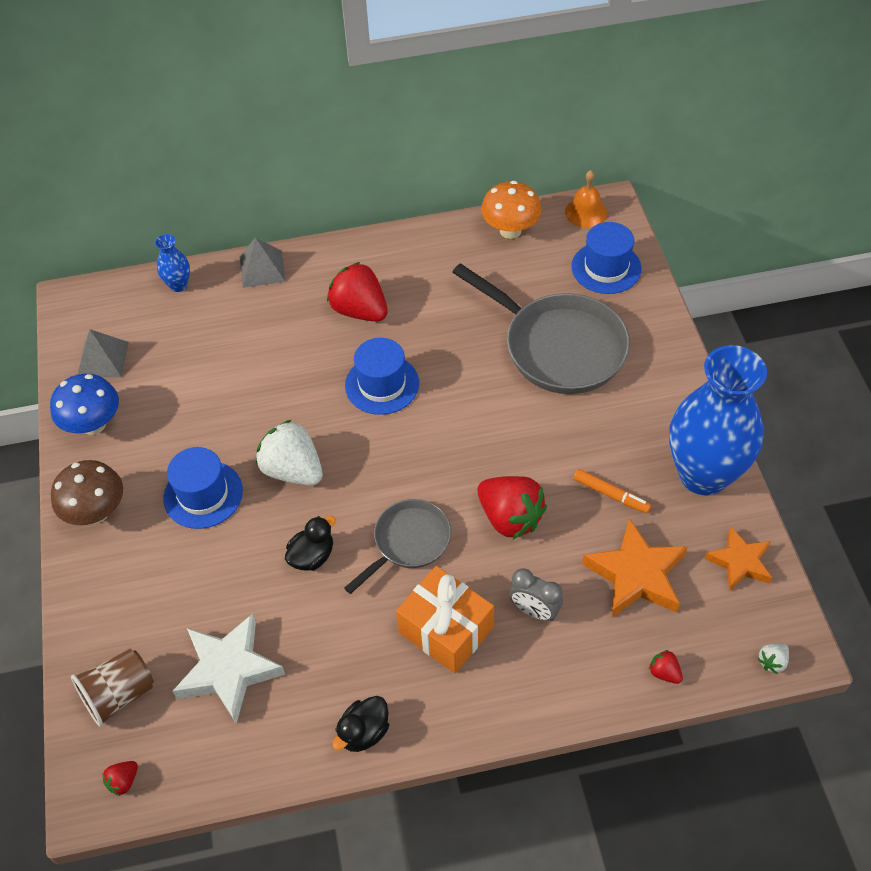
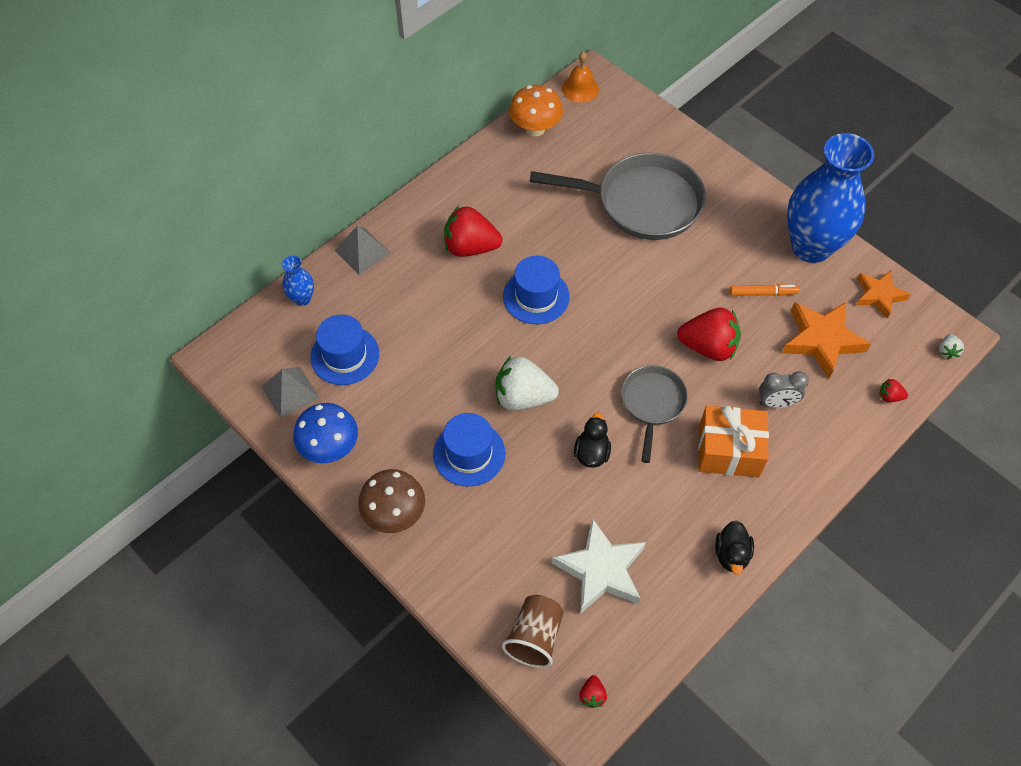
camera: 35 degrees left, 5 degrees up
blue hat [572,222,642,294] -> blue hat moved to [311,314,379,385]

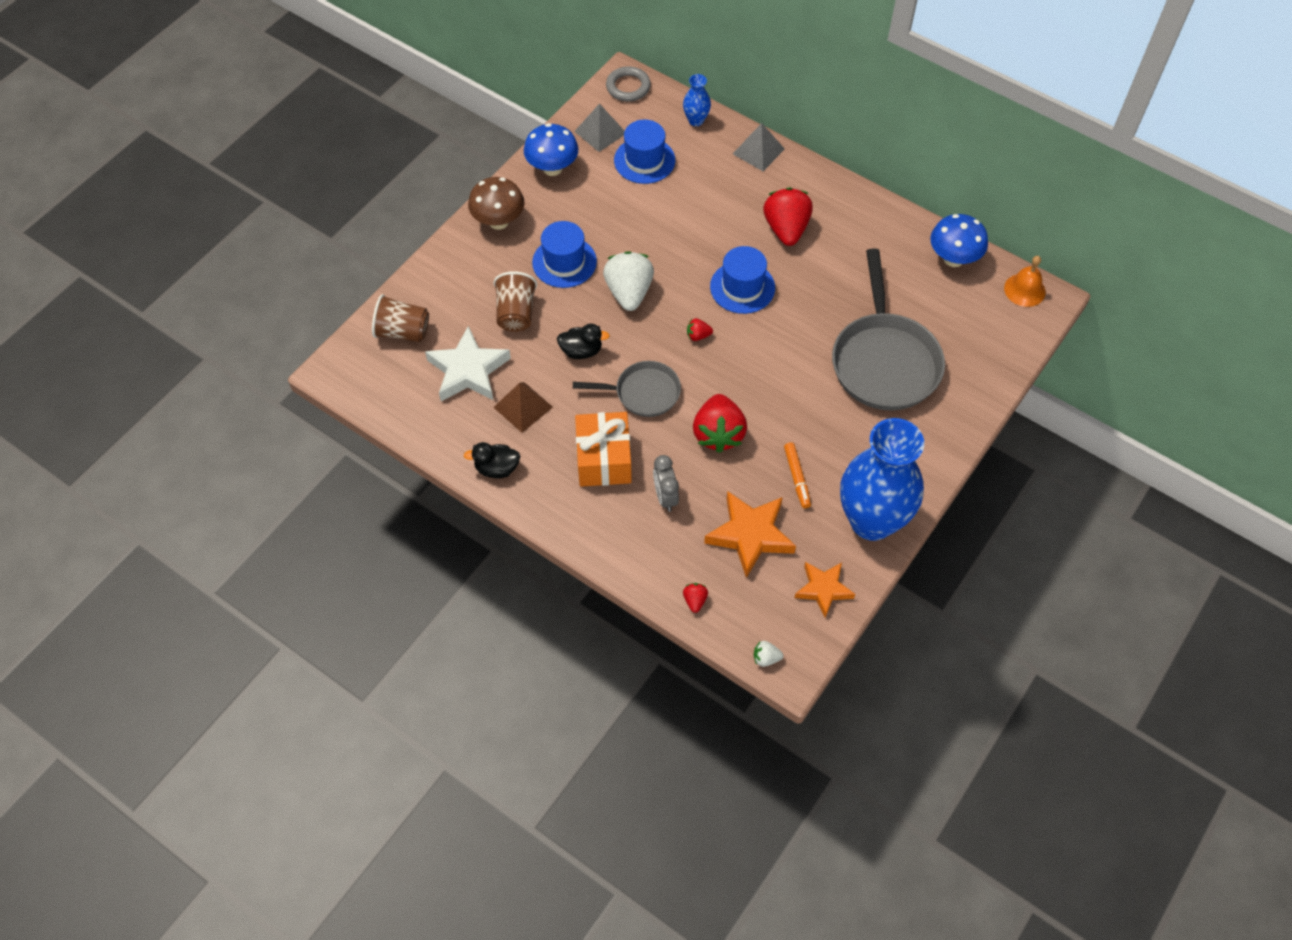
camera: 80 degrees right, 0 degrees up
orange mushroom [509,85,563,136] -> blue mushroom [930,214,988,267]
red strawberry [579,675,607,708] -> red strawberry moved to [687,318,713,341]
none -> brown cup [493,271,537,332]
none -> brown pyramid [493,382,553,433]
none -> grey ring [606,66,651,102]

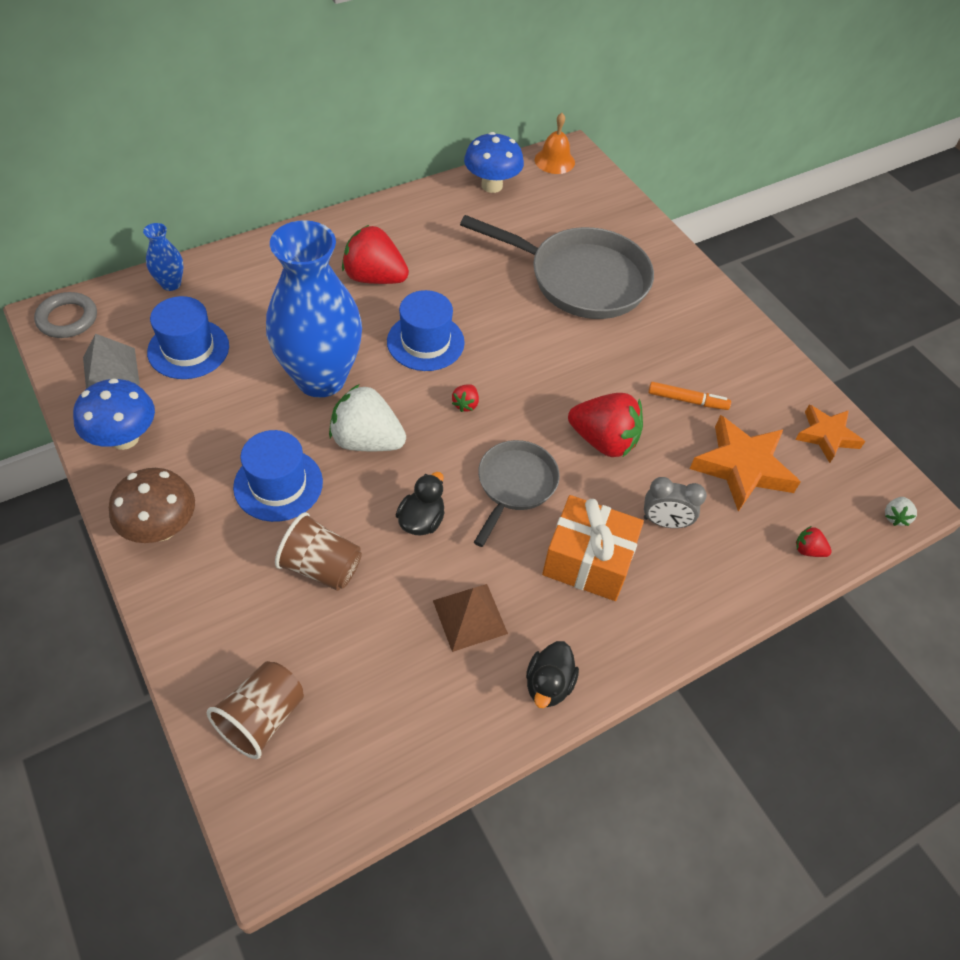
camera: 70 degrees left, 5 degrees down
white star [425,326,511,401] -> none
grey pyramid [733,123,785,171] -> none
blue vase [840,418,924,541] -> blue vase moved to [266,220,362,398]

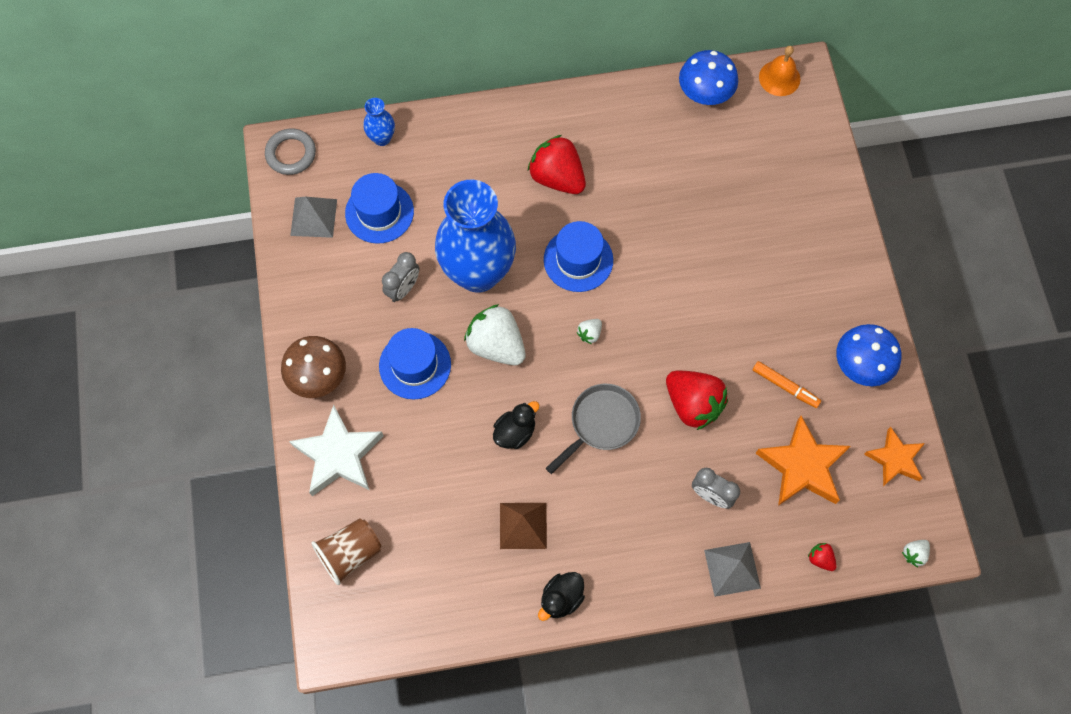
camera: 25 degrees right, 15 degrees up
blue mushroom [73,378,155,450] -> blue mushroom moved to [836,324,902,386]
brown cup [275,512,362,591] -> none
red strawberry [452,384,479,412] -> white strawberry [577,319,602,344]
grey pan [460,215,654,319] -> none
orange gift [542,495,644,601] -> none
none -> white star [289,405,384,496]
none -> grey clock [382,252,419,302]
none -> grey pyramid [704,542,761,597]

